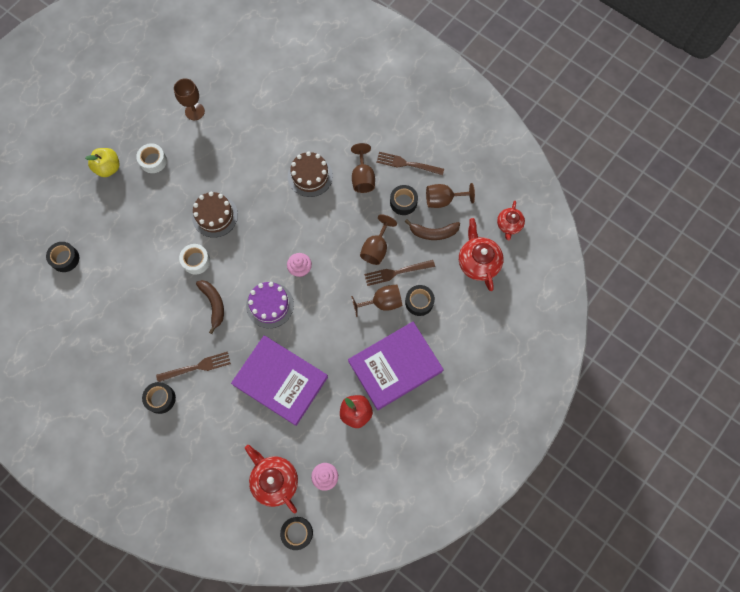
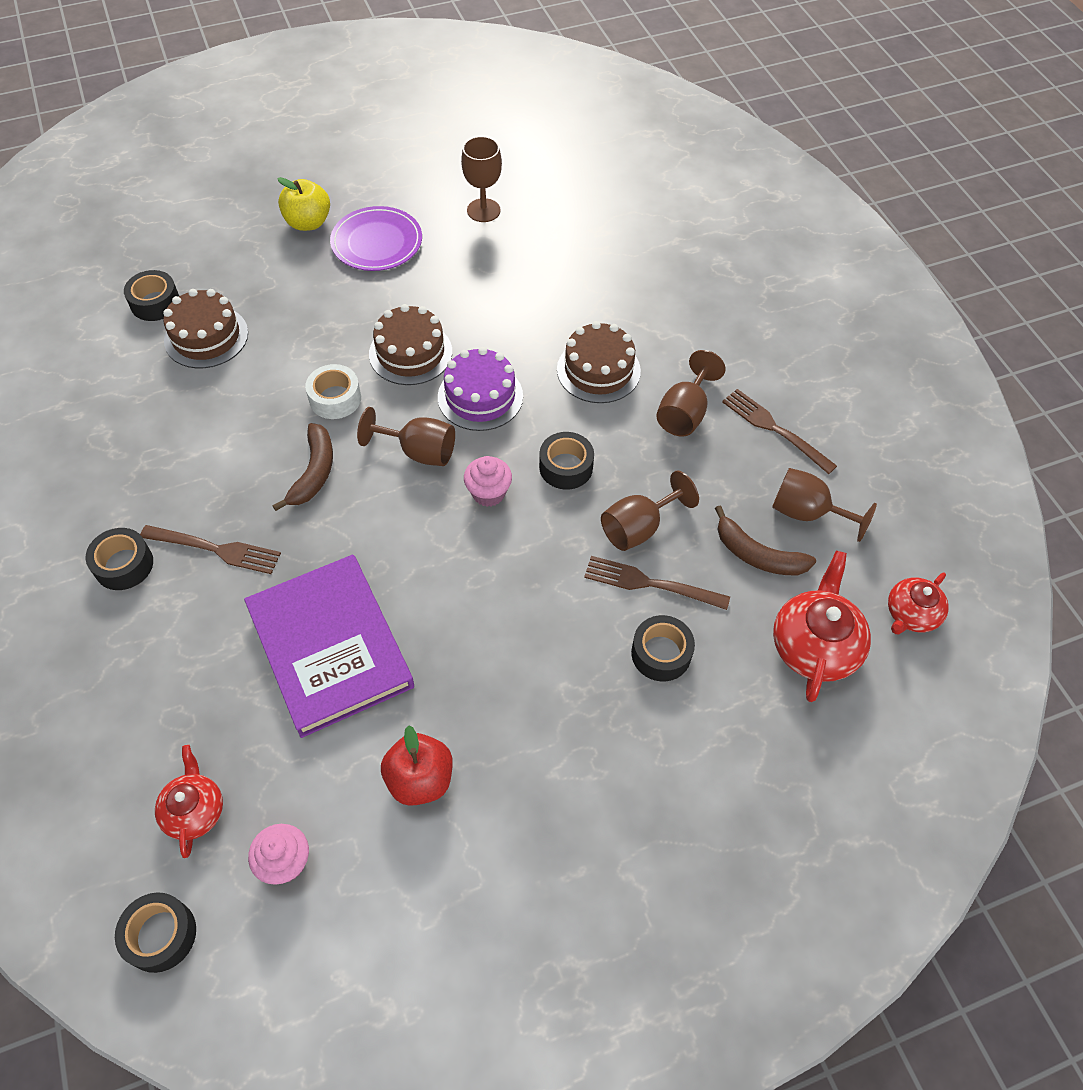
camera: 30 degrees right, 15 degrees down
white tape [136,143,167,173] -> purple plate [330,206,422,271]
red teapot [245,445,298,514] -> red teapot [155,745,223,858], size x0.63
purple cake [246,282,294,328] -> purple cake moved to [438,347,523,431]
purple book [348,322,444,410] -> none
brown goblet [351,285,402,317] -> brown goblet moved to [357,407,455,466]
black tape [390,185,418,215] -> black tape moved to [539,432,594,490]
none -> brown cake [163,289,248,368]

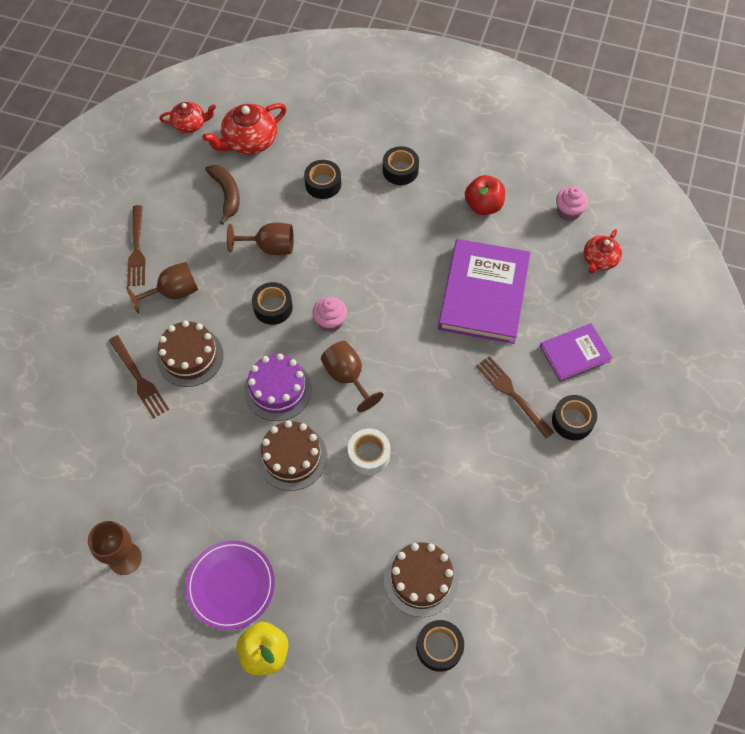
camera: 140 degrees left, 5 degrees up
black tape [115,892,196,973] -> black tape moved to [383,146,419,185]
brown banana [272,423,333,511] -> none
brown fork [584,556,730,610] -> brown fork moved to [109,335,169,419]
brown goblet [772,468,877,542] -> none
none -> purple book [540,323,612,382]

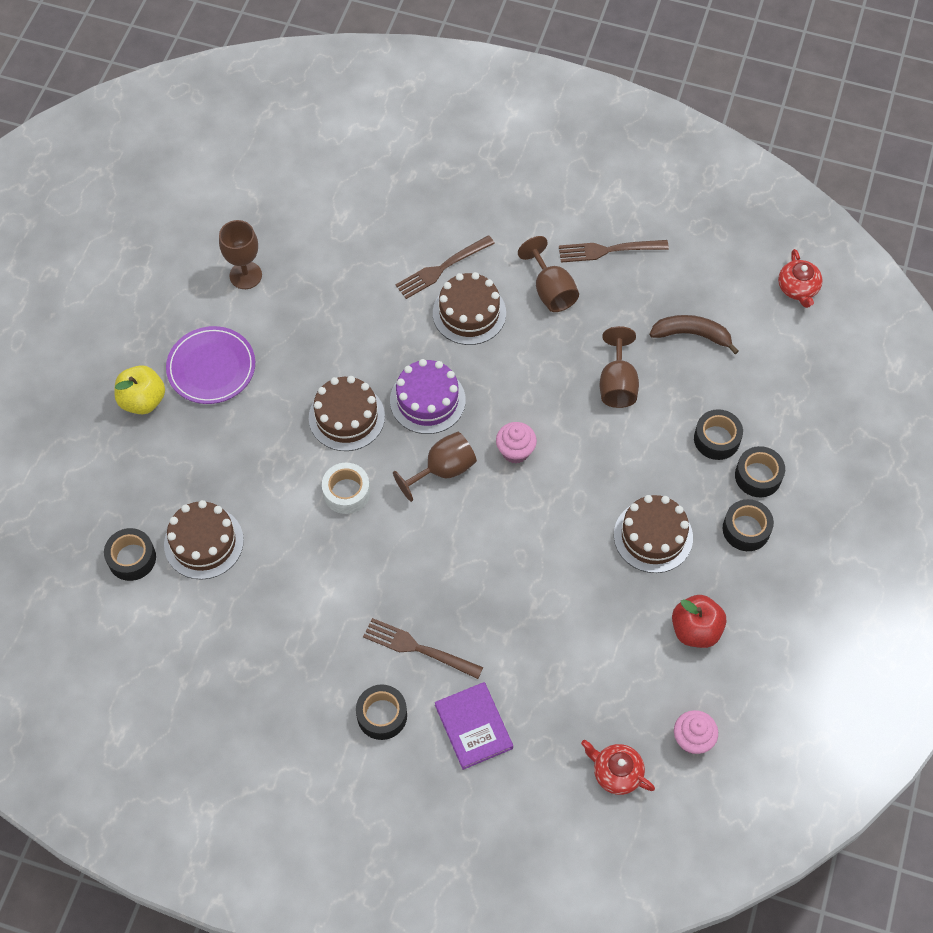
camera: 90 degrees right, 0 degrees up
red teapot [203,103,287,155] -> none
brown banana [205,165,240,225] -> brown banana turned 150 degrees counterclockwise [650,315,739,354]
black tape [252,282,293,325] -> black tape moved to [735,446,785,497]
purple book [438,239,530,344] -> none
brown fork [476,356,554,438] -> brown fork turned 120 degrees counterclockwise [363,618,483,679]
none -> brown cake [614,495,693,573]

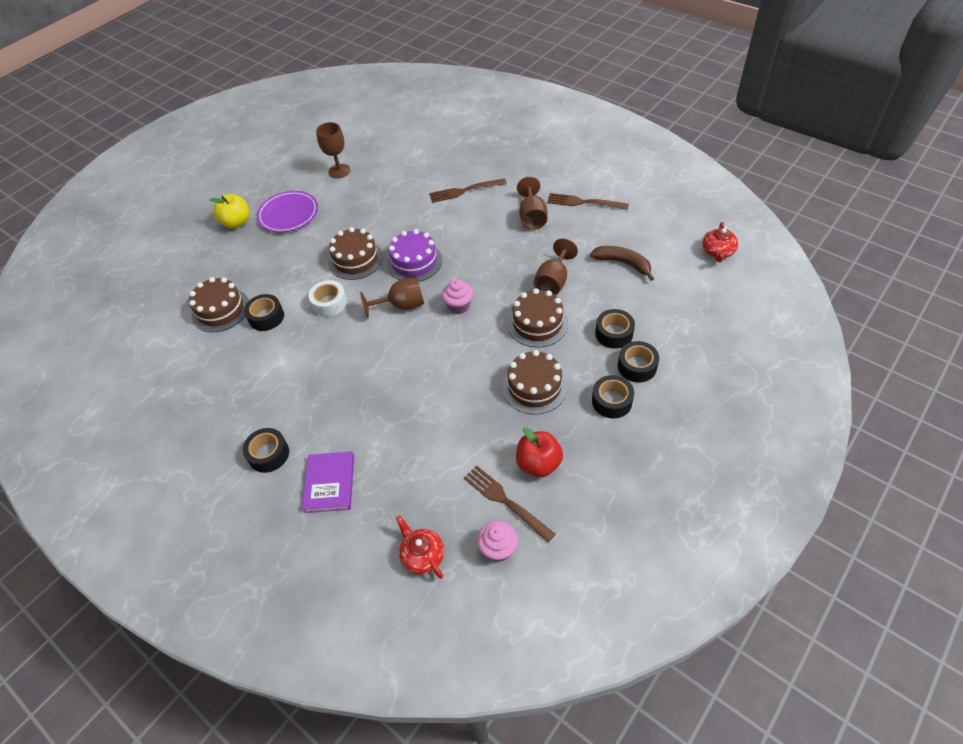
camera: 25 degrees right, 10 degrees down
black tape [104,528,156,581] -> black tape moved to [244,294,284,331]
brown fork [363,618,483,679] -> brown fork moved to [464,465,556,542]
brown cake [433,272,506,345] -> brown cake moved to [507,288,568,348]

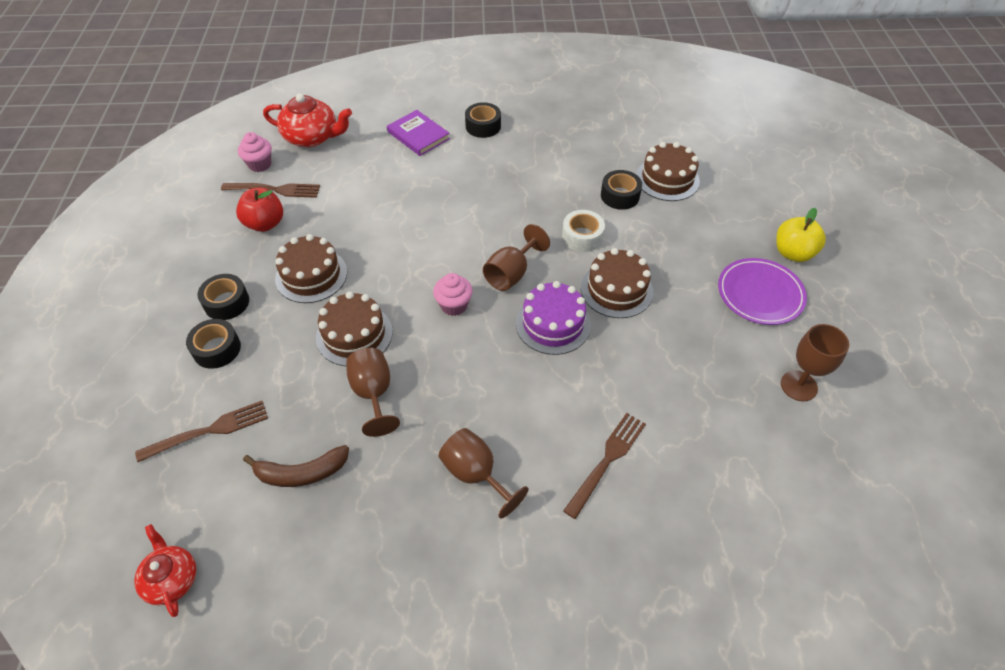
camera: 135 degrees right, 0 degrees up
red teapot [396,515,444,579] -> red teapot [263,93,352,147], size x1.59
brown fork [547,193,629,210] -> brown fork moved to [135,401,268,462]
black tape [595,309,635,348] -> none

